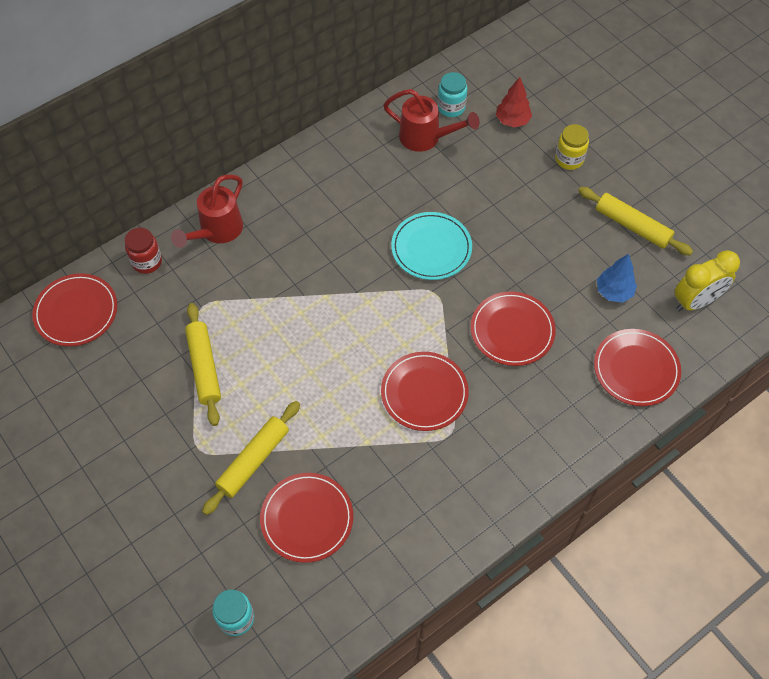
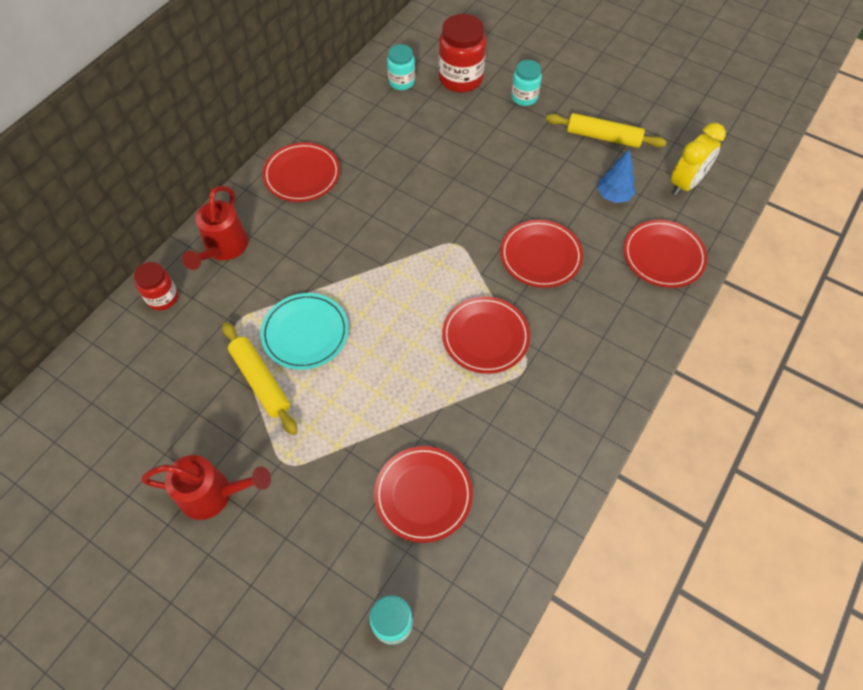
camera: 20 degrees left, 0 degrees up
red plate [32,273,117,347] -> red plate moved to [263,142,340,202]
yellow rolling pin [202,401,300,515] -> none
red watering can [383,89,480,152] -> red watering can moved to [141,455,271,520]
turquoise plate [391,212,472,280] -> turquoise plate moved to [260,293,349,370]
red tree [496,77,532,128] -> red jar [439,14,486,93]
yellow jar [555,124,589,170] -> turquoise jar [511,60,542,106]

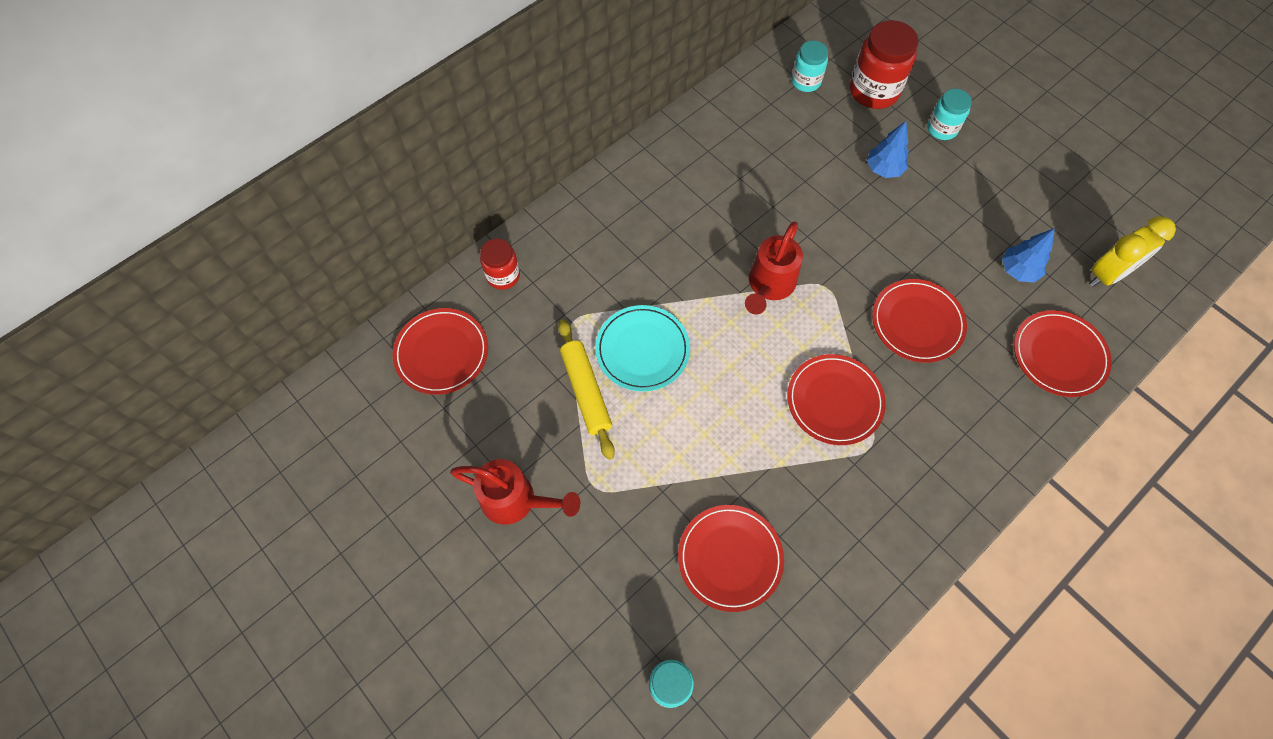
camera: 15 degrees right, 5 degrees up
red watering can [182,186,248,270] -> red watering can moved to [745,221,803,314]
red plate [263,142,340,202] -> red plate moved to [393,308,488,395]
yellow rolling pin [546,113,667,148] -> none
none -> blue tree [867,121,909,178]

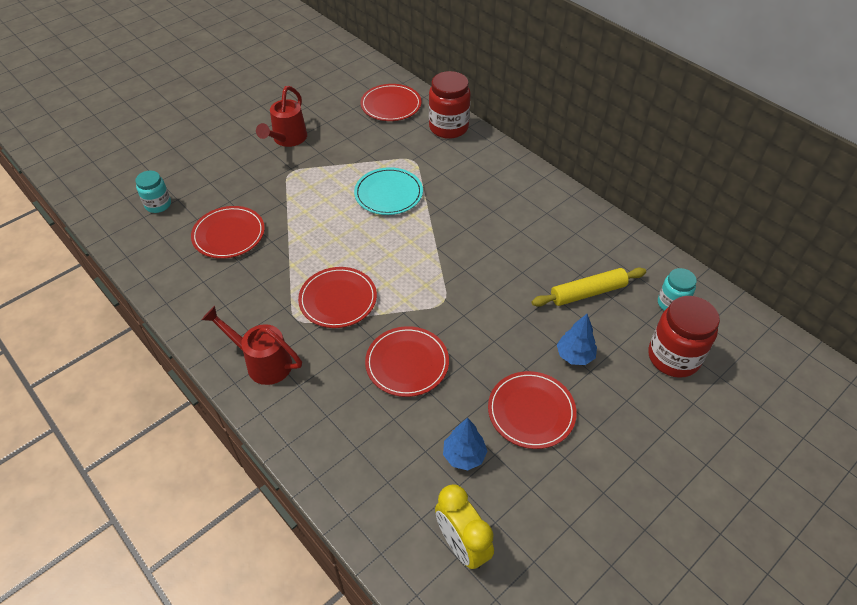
camera: 90 degrees right, 15 degrees down
red jar [480,238,520,290] -> red jar [429,71,471,139], size x1.68
yellow rolling pin [558,319,615,460] -> yellow rolling pin moved to [532,267,646,307]
red watering can [745,221,803,314] -> red watering can moved to [202,306,302,385]
turquoise jar [927,89,972,140] -> none
red plate [1014,310,1112,397] -> red plate moved to [488,371,577,449]

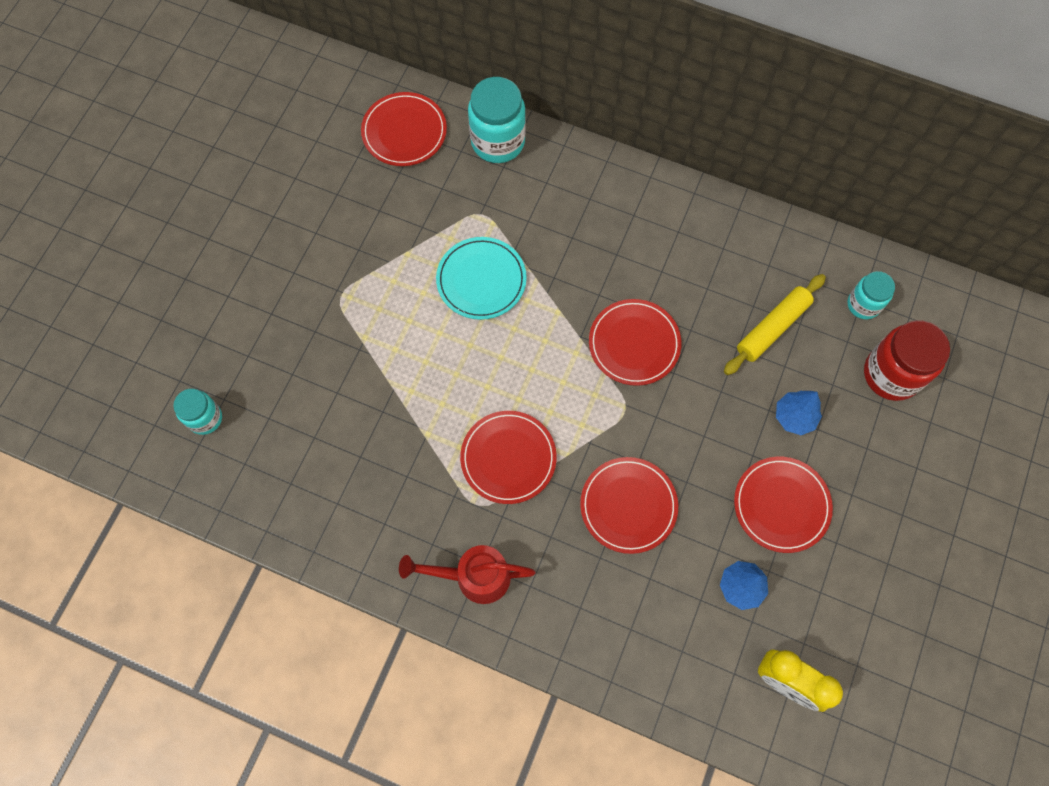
camera: 25 degrees left, 20 degrees up
red plate [191,206,265,259] -> red plate moved to [589,299,681,386]
red watering can [256,86,307,147] -> none
red jar [429,71,471,139] -> turquoise jar [468,77,526,163]

